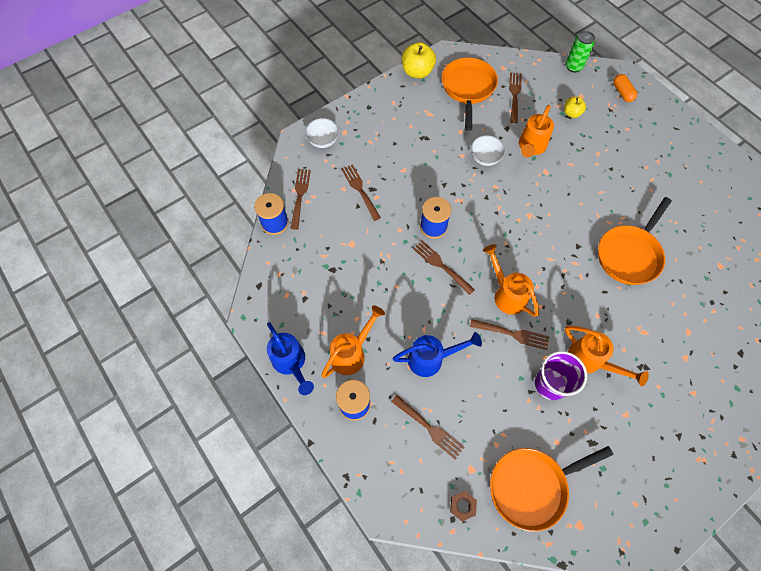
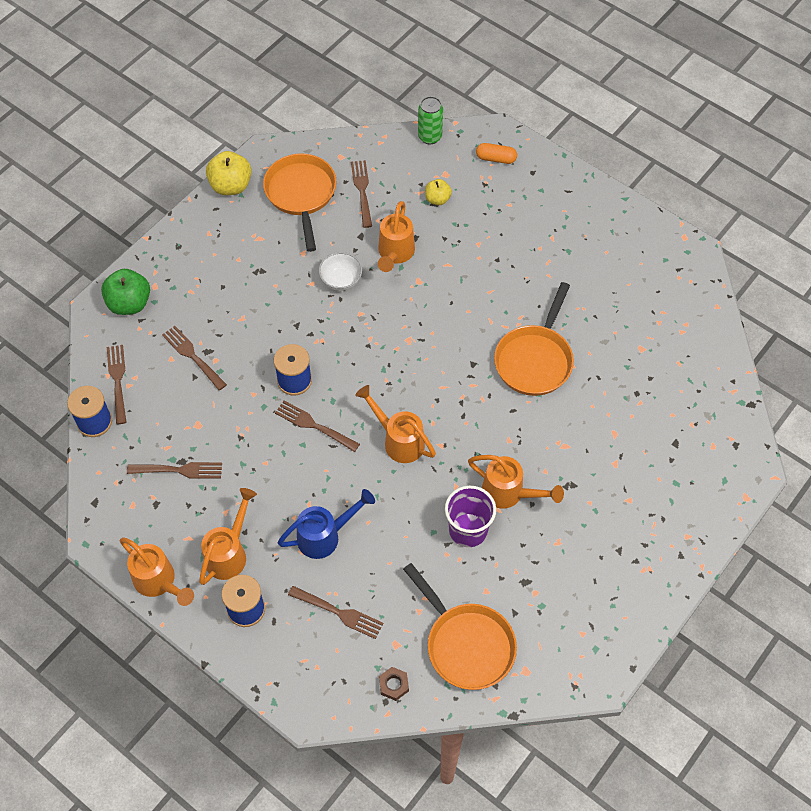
camera: 15 degrees left, 5 degrees down
blue watering can [267,322,314,395] -> orange watering can [120,537,194,606]
white bowl [305,118,339,148] -> green apple [101,269,150,315]
brown fork [470,319,549,350] -> brown fork moved to [127,462,222,479]
orange pan [490,446,613,532] -> orange pan turned 90 degrees counterclockwise [403,563,517,690]
orange capsule [613,74,637,102] -> orange capsule turned 45 degrees counterclockwise [476,143,517,164]

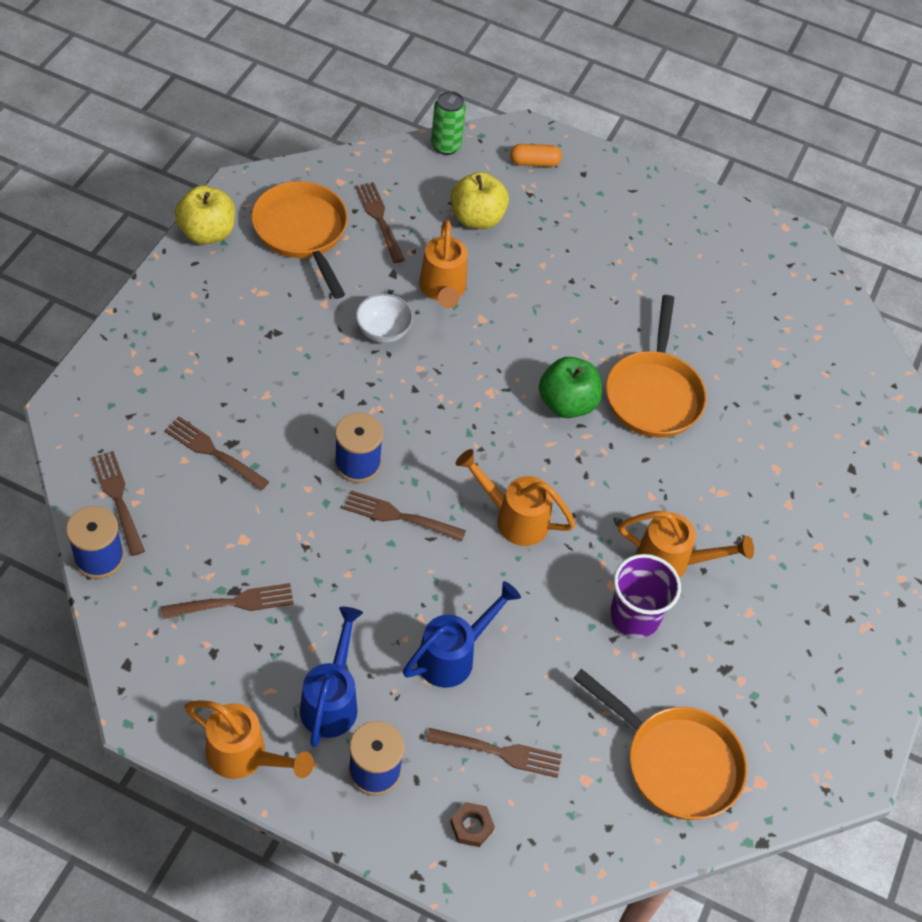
camera: 20 degrees left, 5 degrees down
green apple [101,269,150,315] -> green apple moved to [539,357,602,418]
orange watering can [199,488,257,585] -> blue watering can [300,607,363,747]
brown nut [379,667,409,701] -> brown nut moved to [450,802,495,847]
yellow apple [425,179,452,205] -> yellow apple [450,172,509,229], size x1.69

